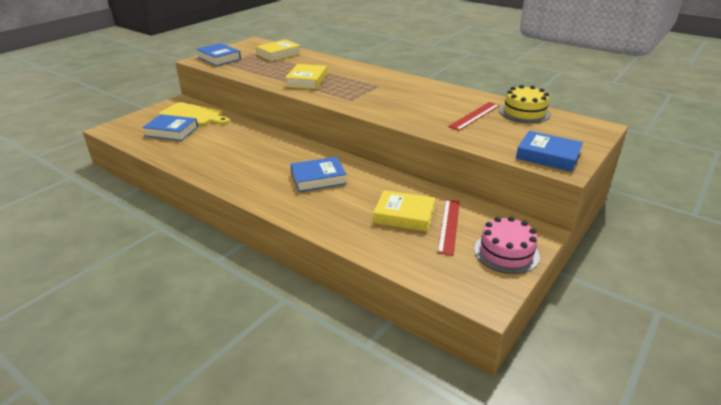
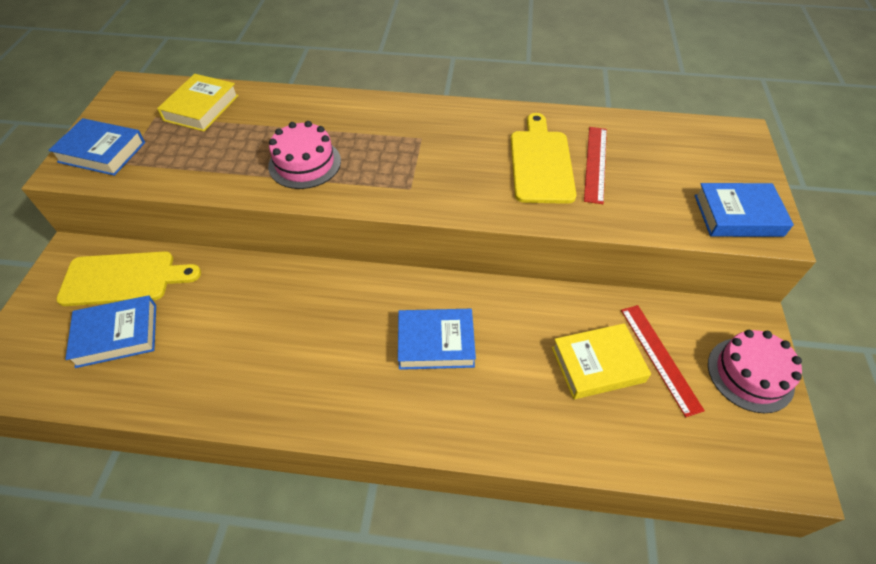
camera: 30 degrees left, 20 degrees up
yellow book [285,64,327,89] -> pink cake [268,121,341,189]
blue book [291,157,347,192] -> blue book turned 45 degrees clockwise [398,309,476,370]
yellow cake [499,85,551,123] -> none
none -> yellow cutting board [511,113,576,204]

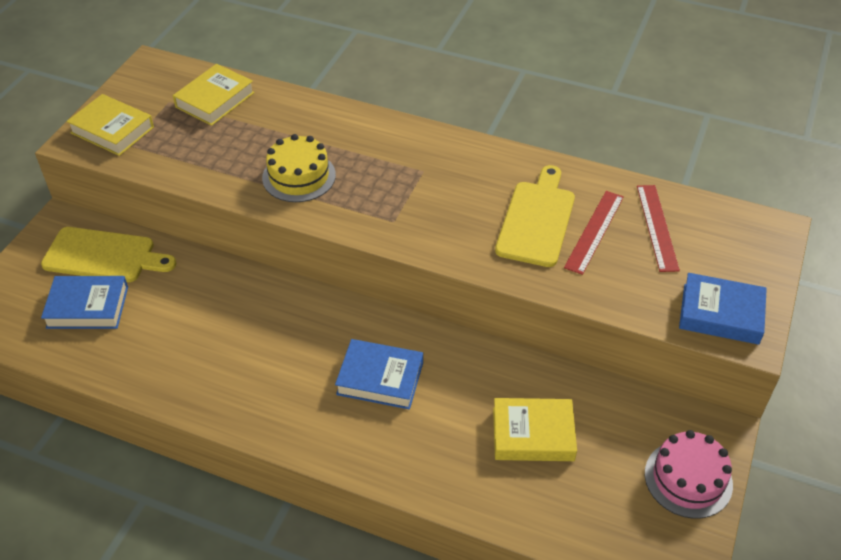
camera: 15 degrees right, 5 degrees down
blue book [48,118,145,176] -> yellow book [66,94,154,156]
pink cake [268,121,341,189] -> yellow cake [262,134,336,202]
red ruler [621,305,705,417] -> red ruler moved to [637,185,680,272]

